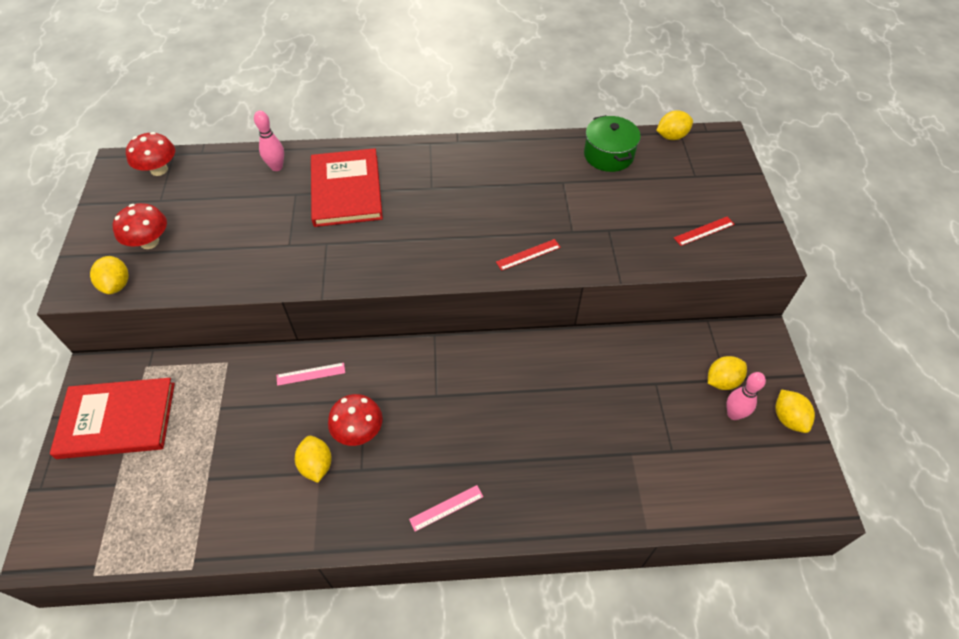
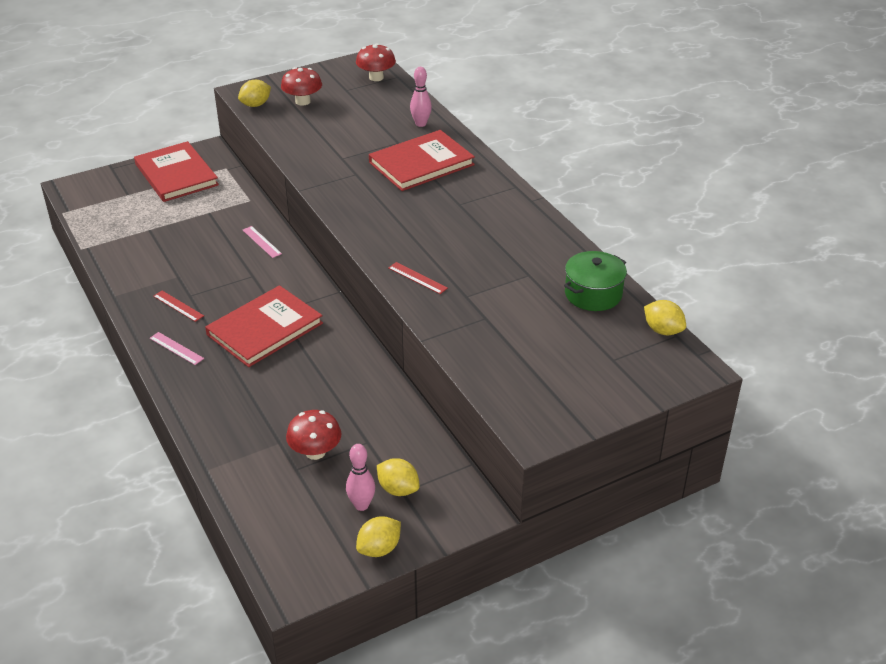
camera: 65 degrees right, 15 degrees down
yellow lemon [295,436,332,483] -> none
red mushroom [328,394,383,446] -> red mushroom moved to [286,410,342,460]
red ruler [674,217,735,246] -> red ruler moved to [153,291,204,322]
none -> red book [205,285,323,367]

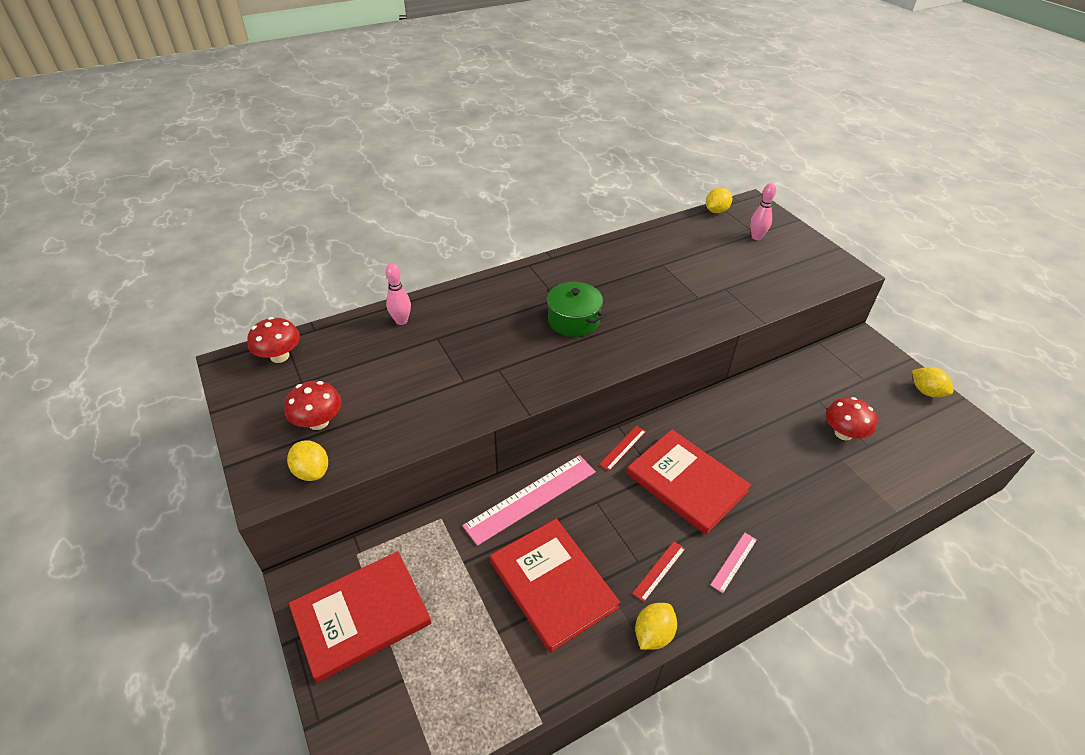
camera: 90 degrees left, 5 degrees up
pink ruler [243,226,282,258] -> pink ruler [463,455,596,546], size x2.09
pink bowling pin [346,444,375,511] -> pink bowling pin moved to [750,183,776,240]
red book [369,130,475,191] -> red book moved to [490,519,620,653]
yellow lemon [377,458,419,496] -> yellow lemon moved to [635,603,677,650]
red ruler [388,262,448,294] -> red ruler moved to [599,426,646,471]
green pot [564,251,627,311] -> green pot moved to [547,282,604,337]

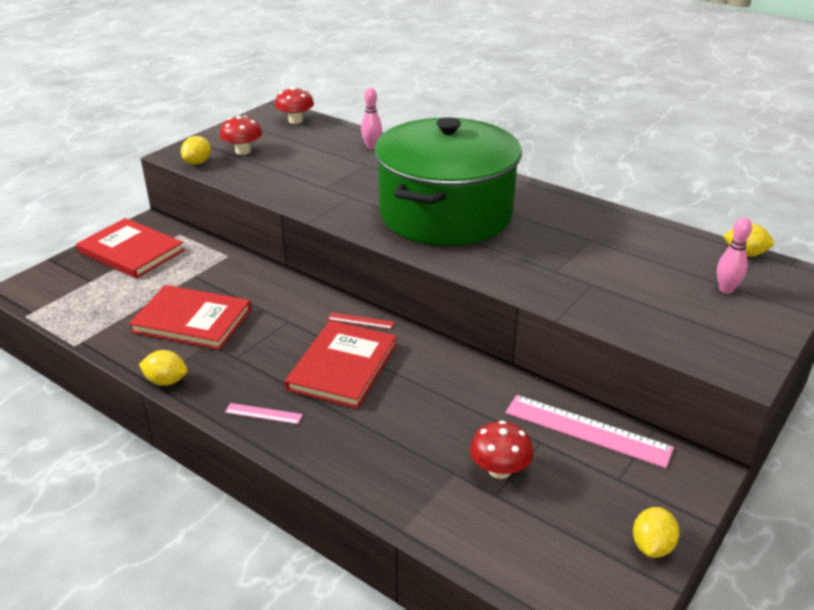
camera: 65 degrees right, 10 degrees down
pink ruler [463,455,596,546] -> pink ruler moved to [505,395,674,468]
red book [490,519,620,653] -> red book turned 75 degrees clockwise [129,285,251,350]
green pot [547,282,604,337] -> green pot [374,117,522,246], size x2.49
red ruler [632,541,685,602] -> none

